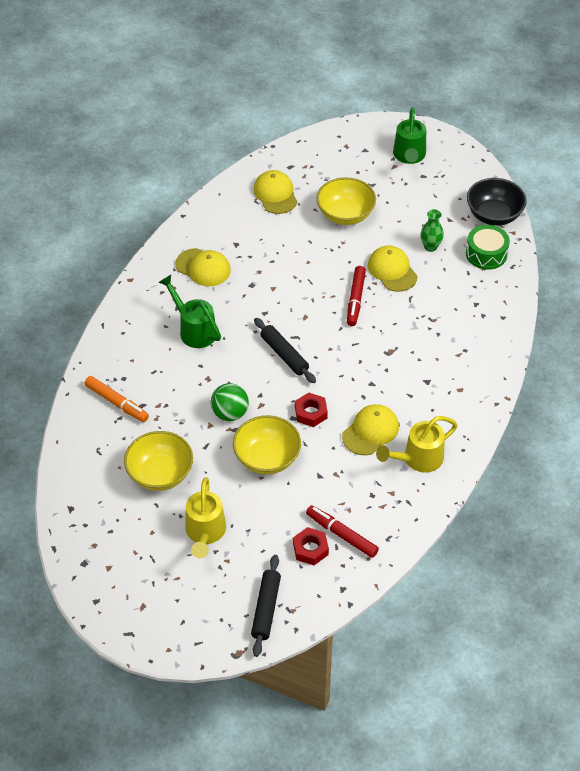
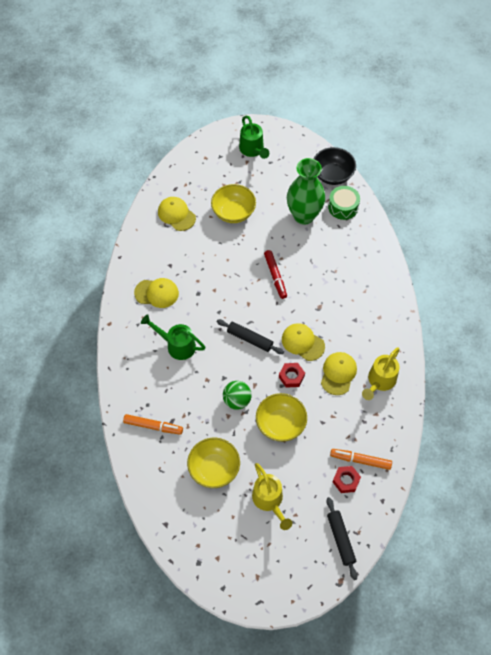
camera: 25 degrees left, 10 degrees up
red marker [306,505,379,558] -> orange marker [330,449,392,470]
yellow cap [368,245,418,292] -> yellow cap moved to [282,323,325,361]
green vase [421,209,444,252] -> green vase [287,158,325,225], size x2.22

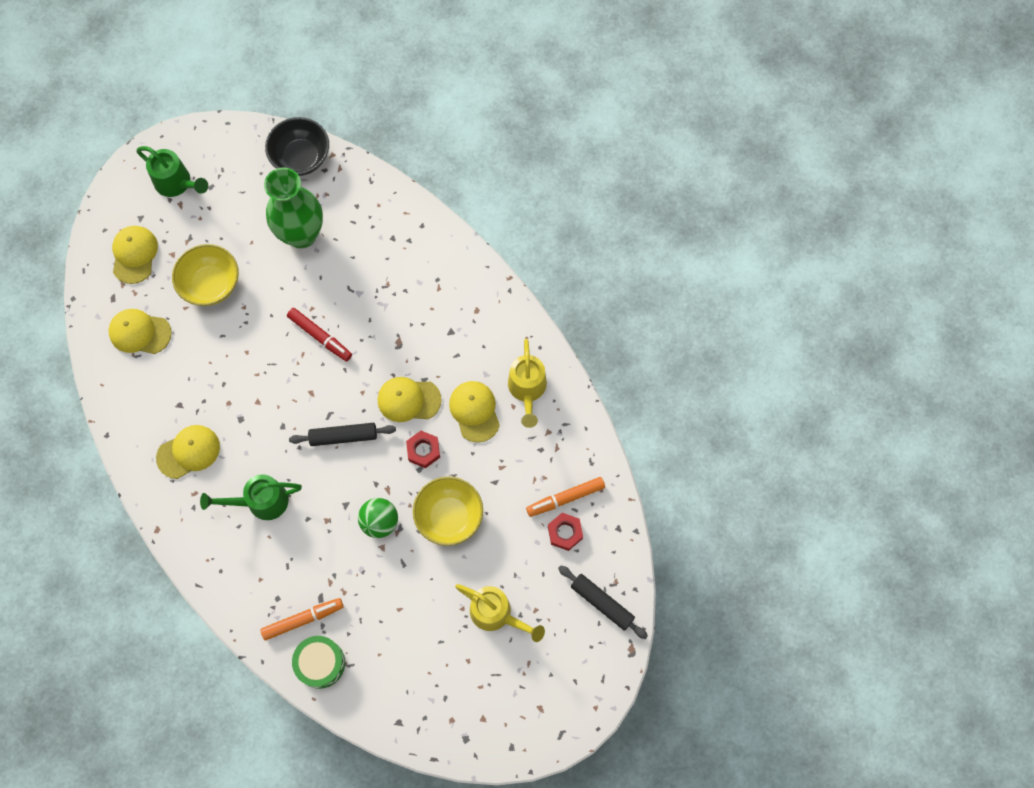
camera: 35 degrees left, 10 degrees up
yellow bowl [187,438,240,488] -> none
green drum [328,186,360,220] -> green drum moved to [292,636,345,689]
none -> yellow cap [112,226,158,284]

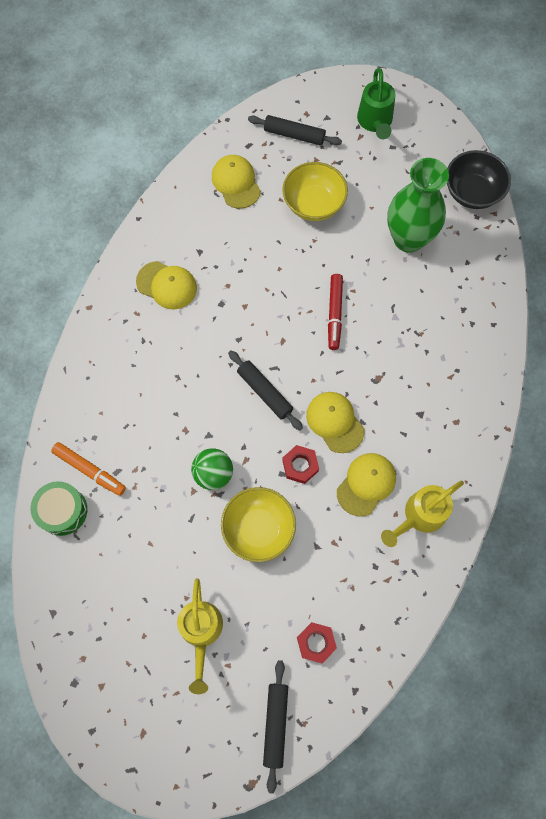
camera: 55 degrees right, 0 degrees up
yellow cap [112,226,158,284] -> black rolling pin [248,115,342,146]
green watering can [200,474,302,520] -> none
orange marker [526,477,605,517] -> none

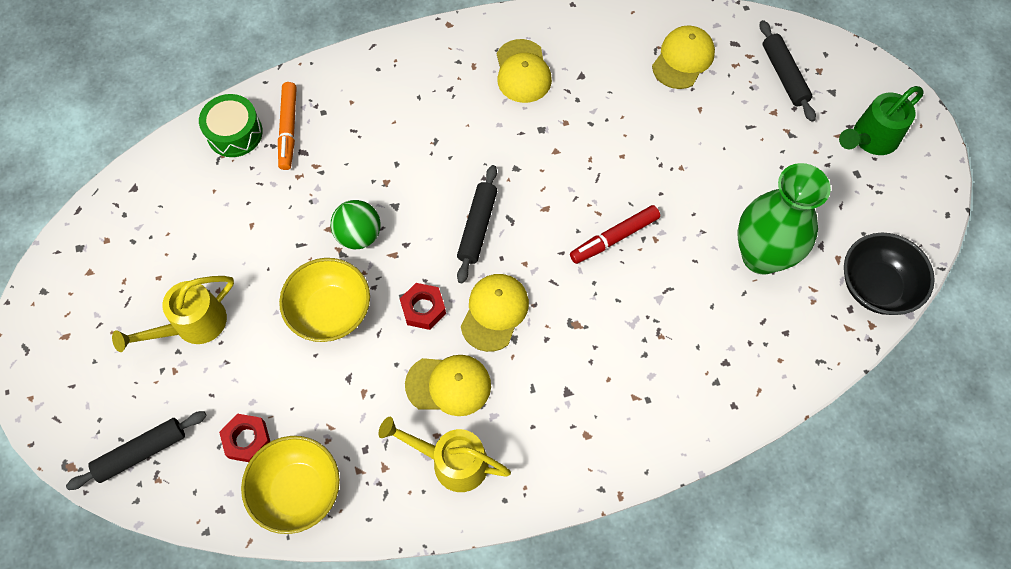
camera: 55 degrees right, 5 degrees down
yellow bowl [282,162,348,221] -> yellow bowl moved to [241,436,340,534]

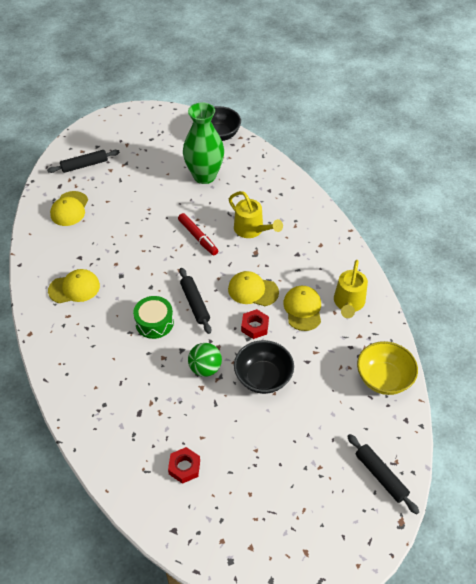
camera: 95 degrees left, 15 degrees down
yellow watering can [112,276,234,352] -> yellow watering can moved to [229,191,283,238]
green drum [199,94,263,157] -> green drum moved to [133,296,174,339]
red nut [219,414,270,462] -> red nut moved to [168,447,200,484]
orange marker [278,82,297,170] -> none
yellow bowl [279,258,370,342] -> black bowl [234,340,294,394]
black rolling pin [457,165,497,283] -> black rolling pin turned 60 degrees clockwise [179,268,211,334]
yellow cap [652,25,715,89] -> yellow cap turned 105 degrees counterclockwise [50,191,88,226]
green watering can [839,86,924,155] -> none

